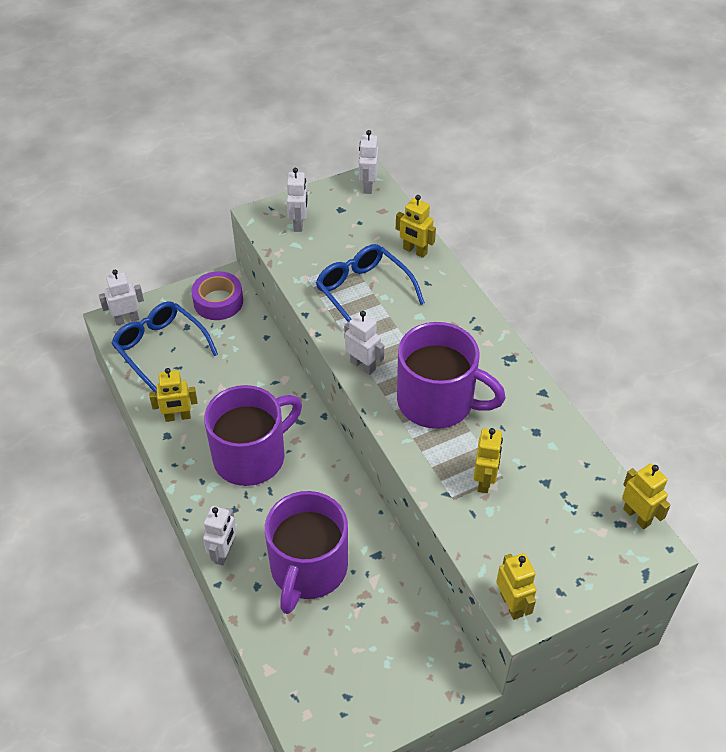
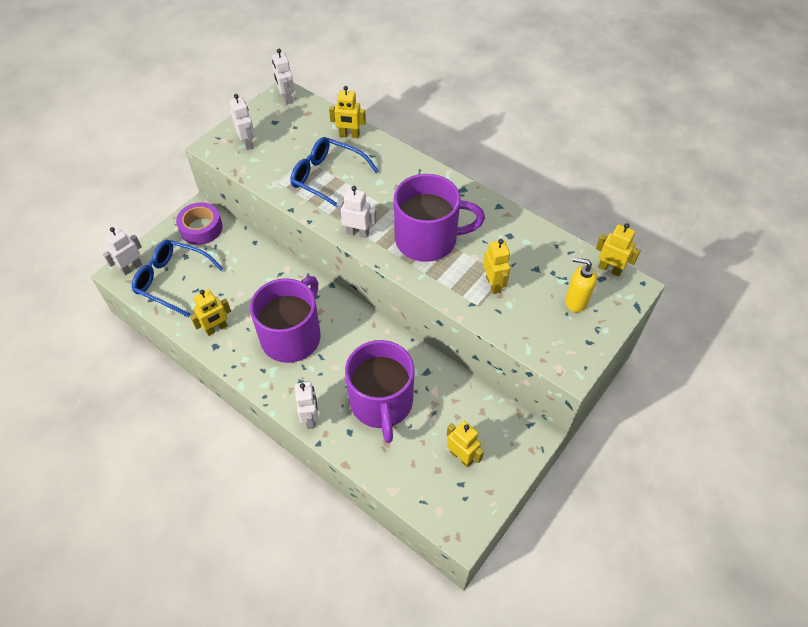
camera: 25 degrees left, 5 degrees up
yellow robot [496,553,536,620] -> yellow robot moved to [447,421,484,468]
none -> yellow soap dispenser [565,257,597,312]

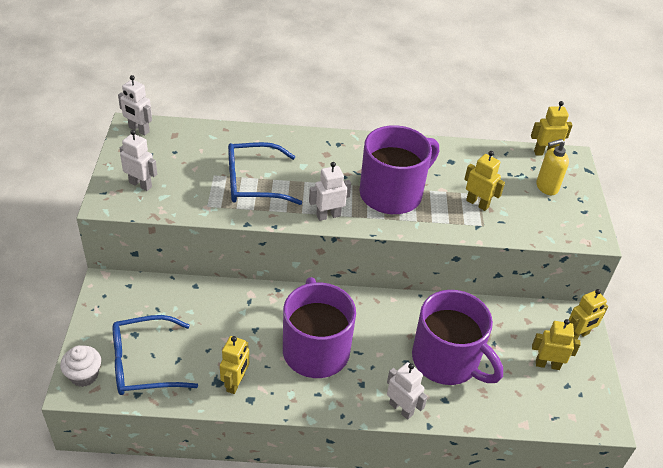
camera: 40 degrees left, 10 degrees down
white robot [103,227,142,276] -> white cupcake [60,345,101,387]
purple tape [176,202,223,245] -> none
yellow robot [329,86,366,138] -> yellow robot moved to [568,289,608,341]

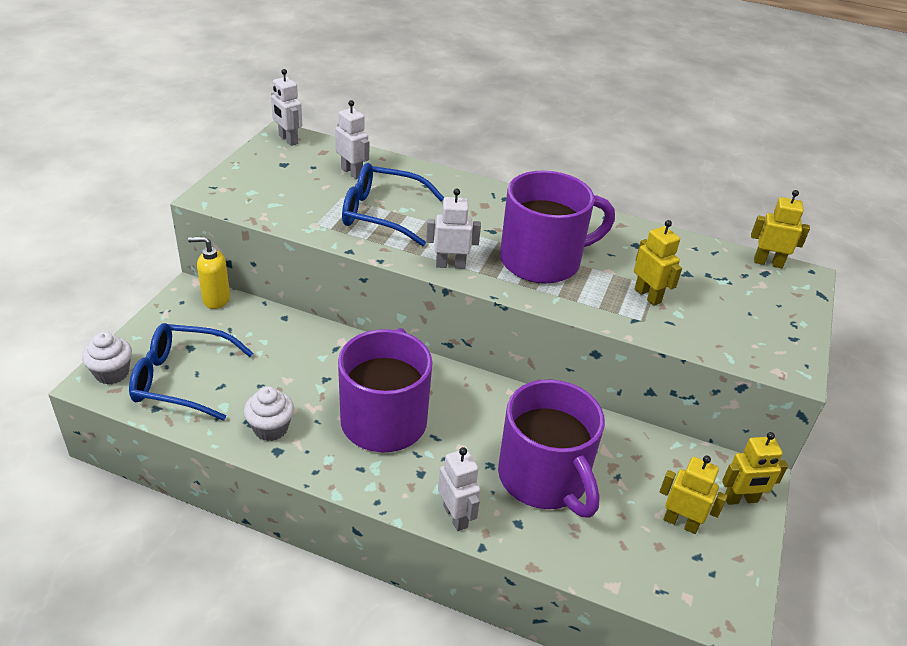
camera: 20 degrees right, 5 degrees down
white robot [120,130,157,191] -> white robot moved to [335,100,369,179]
yellow robot [220,336,249,394] -> white cupcake [244,387,294,441]
yellow soap dispenser [536,139,569,195] -> yellow soap dispenser moved to [188,236,230,309]

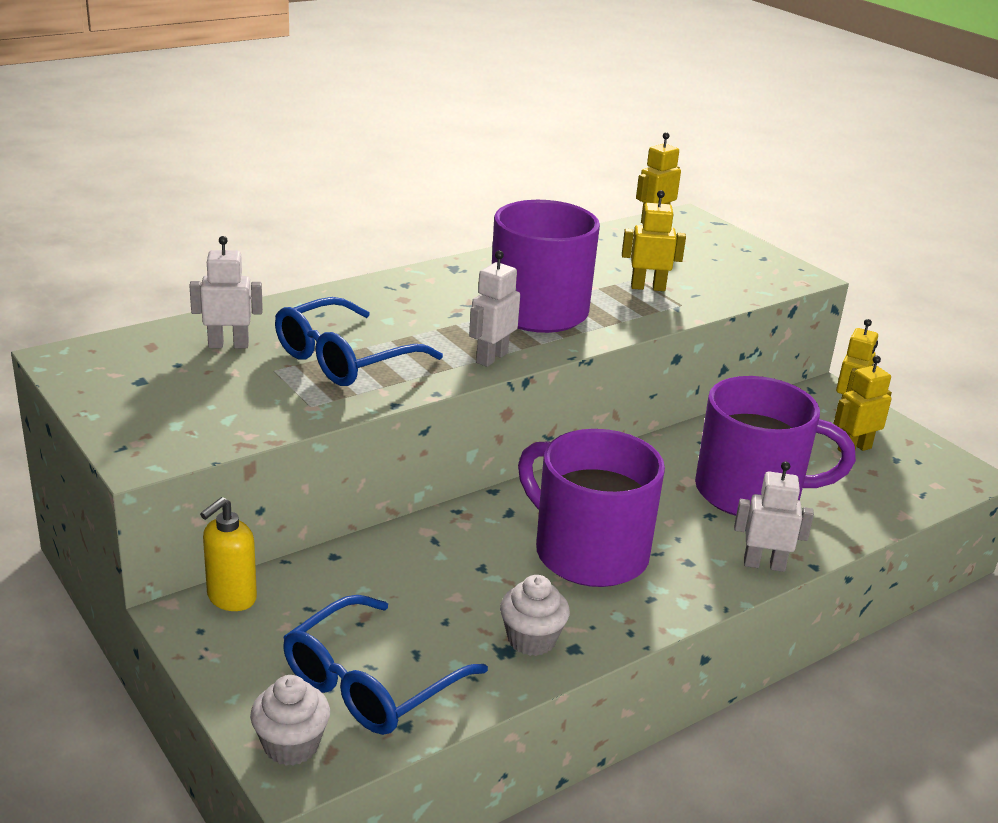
camera: 55 degrees left, 10 degrees down
white robot [271,69,302,146] -> none

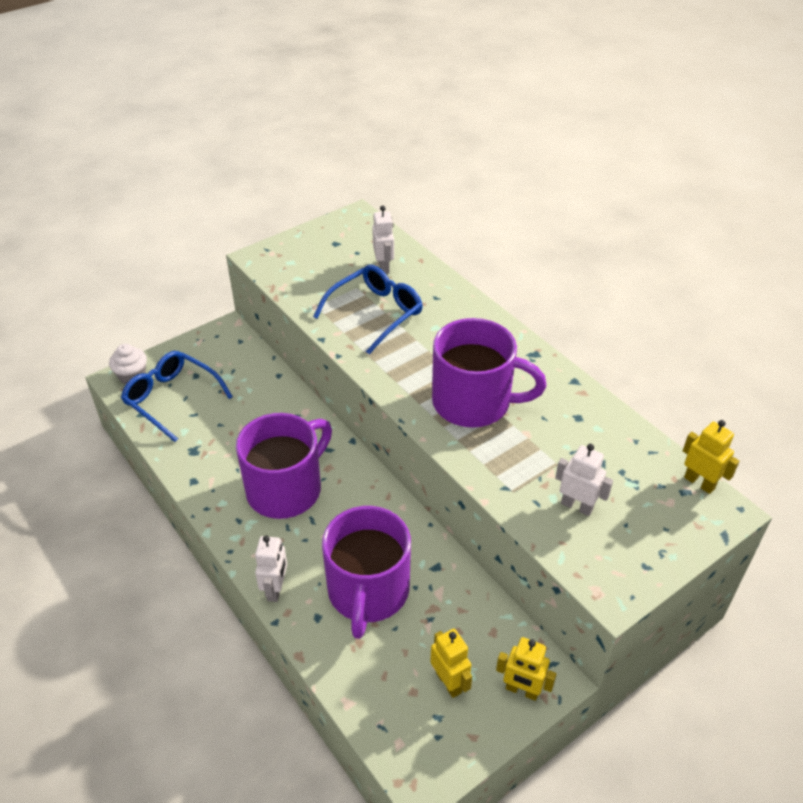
camera: 90 degrees right, 15 degrees up
yellow soap dispenser [200,497,257,611] -> none
blue glasses [275,297,443,386] -> blue glasses turned 90 degrees clockwise [313,265,423,354]
white robot [469,250,520,367] -> white robot moved to [555,444,613,516]
white cupcake [500,575,570,656] -> none
yellow robot [622,190,686,291] -> none

